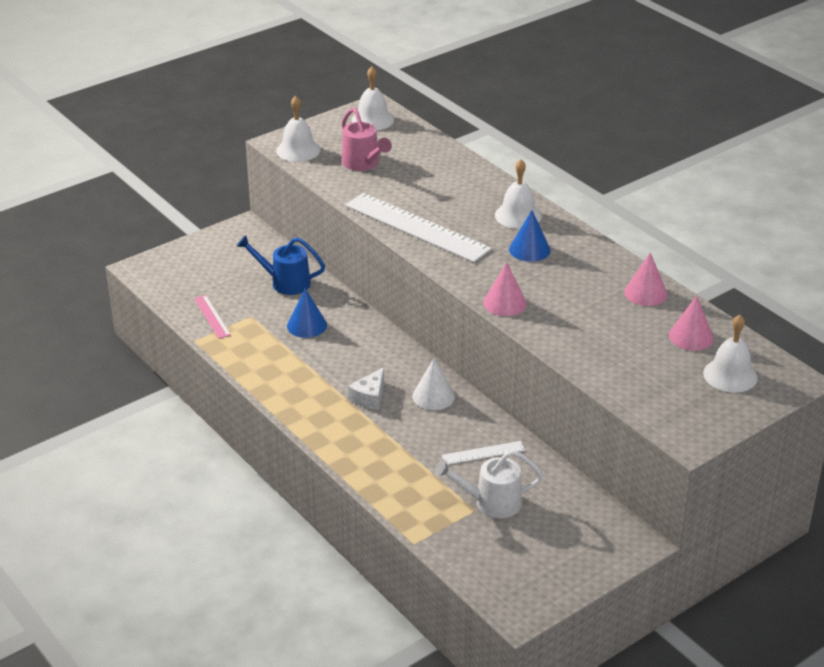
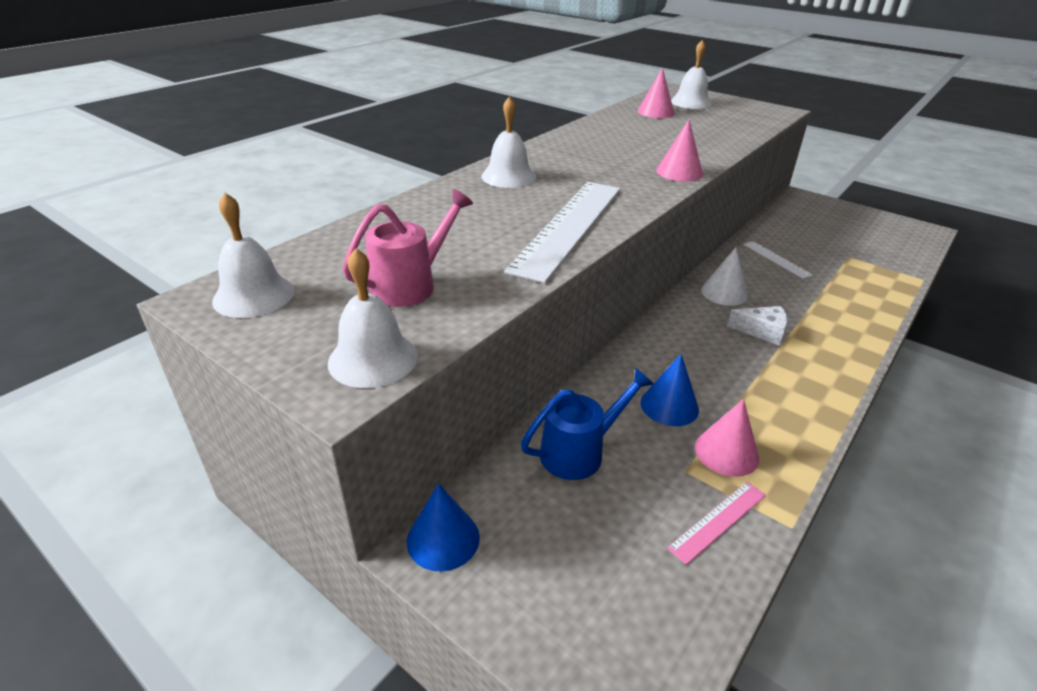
camera: 105 degrees left, 0 degrees up
blue watering can [236,235,325,295] -> blue watering can turned 120 degrees counterclockwise [521,368,654,480]
white watering can [434,450,543,518] -> none
blue cone [509,210,551,262] -> blue cone moved to [407,484,480,572]
pink cone [624,252,668,306] -> pink cone moved to [695,399,759,477]

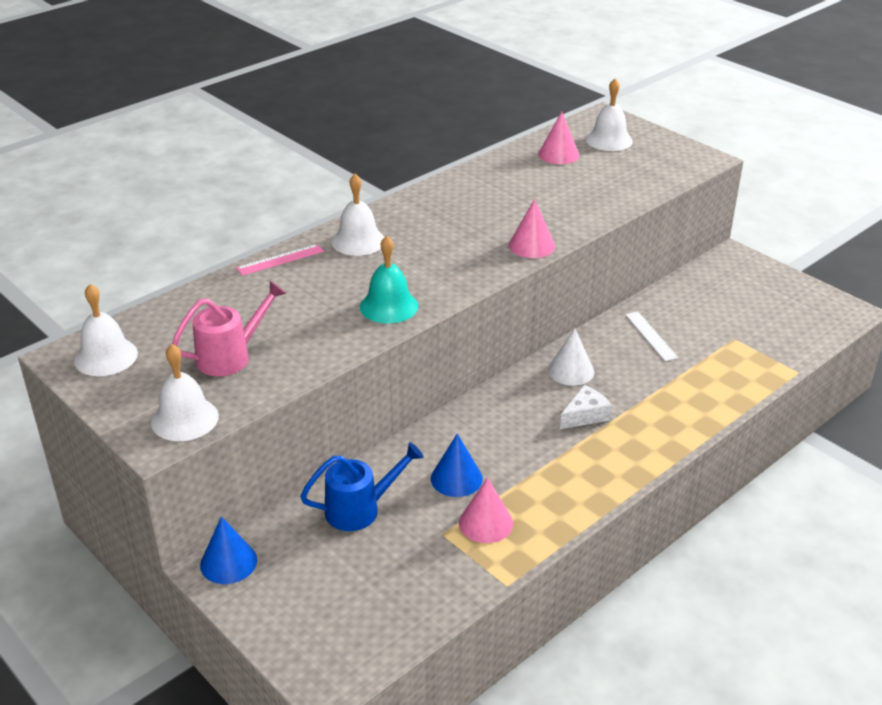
camera: 10 degrees right, 0 degrees up
white ruler [504,182,621,283] -> turquoise bell [360,236,418,324]
pink ruler [667,482,766,565] -> pink ruler moved to [236,244,324,276]
white cheese [727,306,788,346] -> white cheese turned 60 degrees counterclockwise [560,385,612,429]

